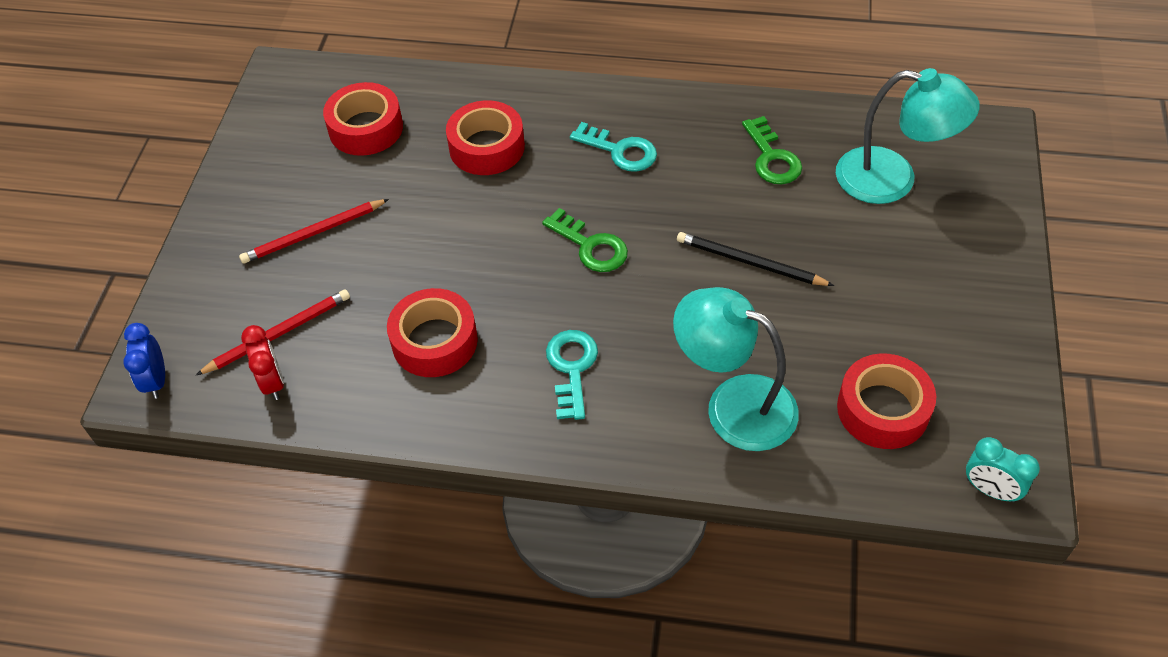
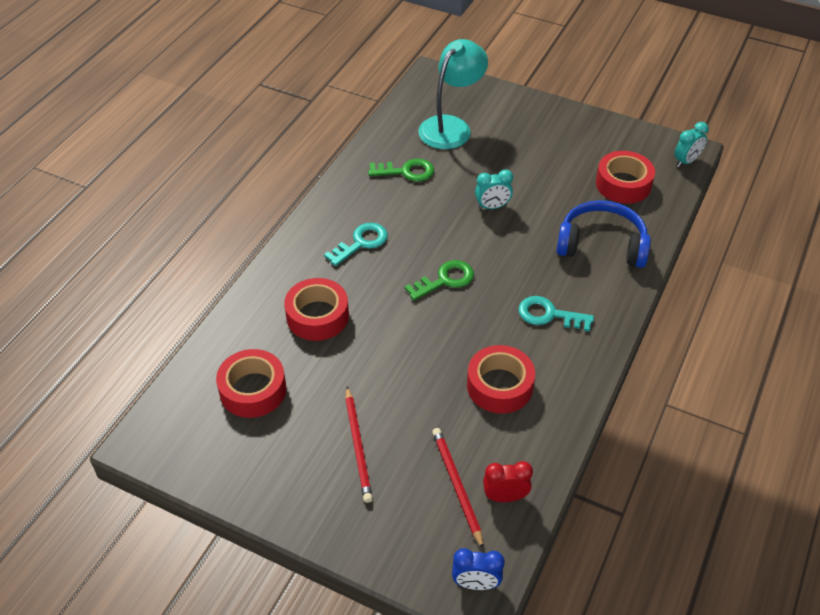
camera: 75 degrees left, 5 degrees down
turquoise lamp [673,287,799,451] -> blue headphones [557,200,651,268]
black pencil [677,232,834,286] -> turquoise clock [475,169,513,210]

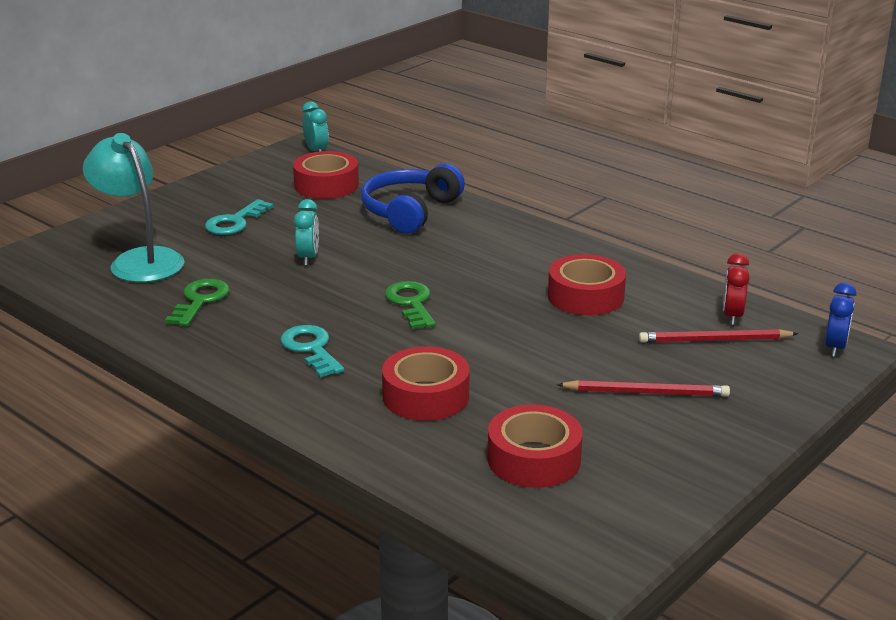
camera: 75 degrees left, 20 degrees down
turquoise key [518,296,594,332] -> turquoise key moved to [205,199,274,235]

